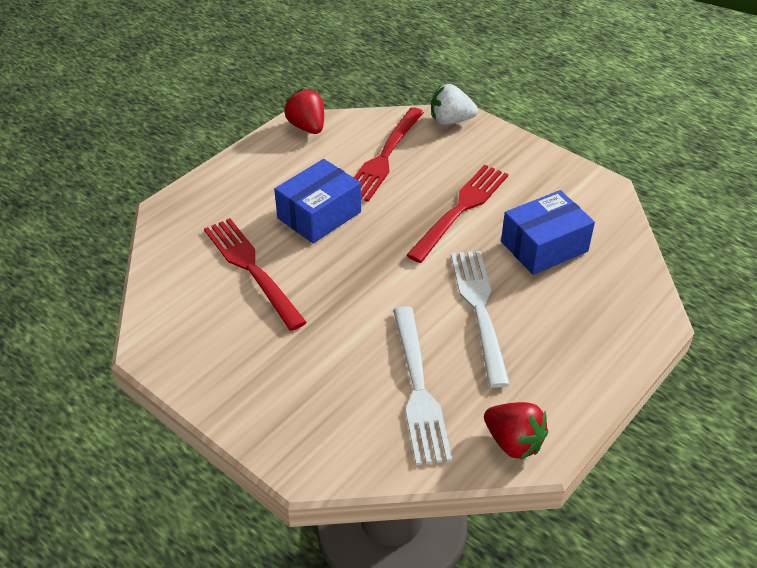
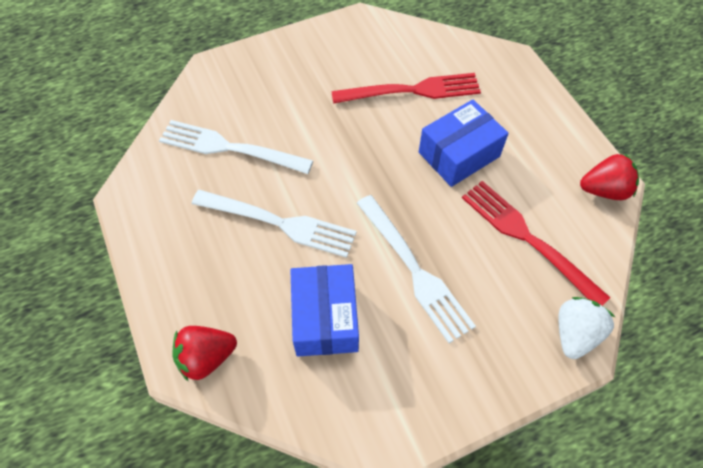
camera: 115 degrees right, 15 degrees up
blue box [274,159,361,243] -> blue box turned 75 degrees clockwise [419,100,509,187]
red fork [406,165,508,263] -> white fork [357,195,476,343]
red strawberry [484,402,548,460] -> red strawberry moved to [173,326,237,382]

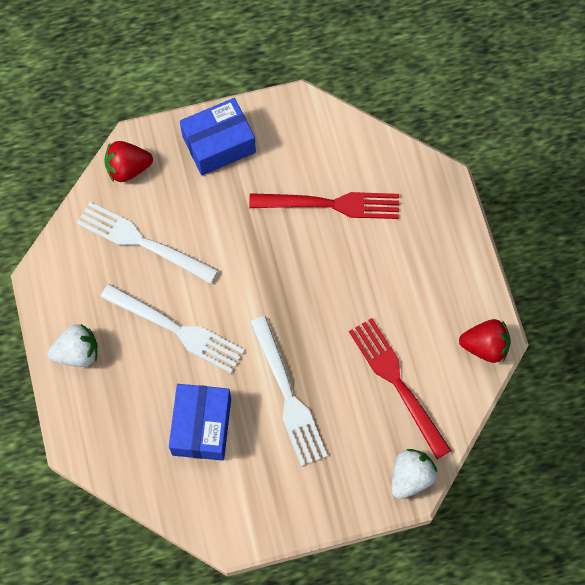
camera: 10 degrees right, 10 degrees up
red strawberry [173,326,237,382] -> red strawberry moved to [104,141,153,182]
blue box [419,100,509,187] -> blue box moved to [180,98,256,175]
none -> white strawberry [47,324,98,367]

